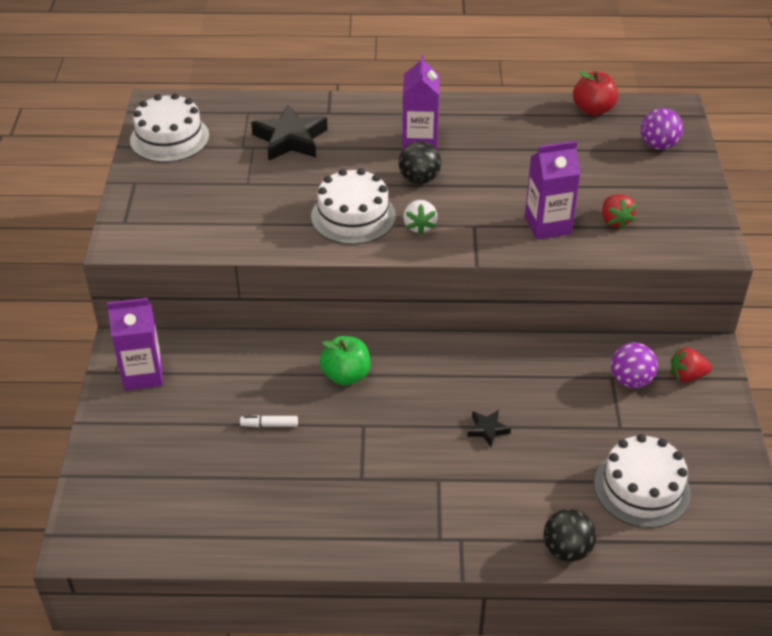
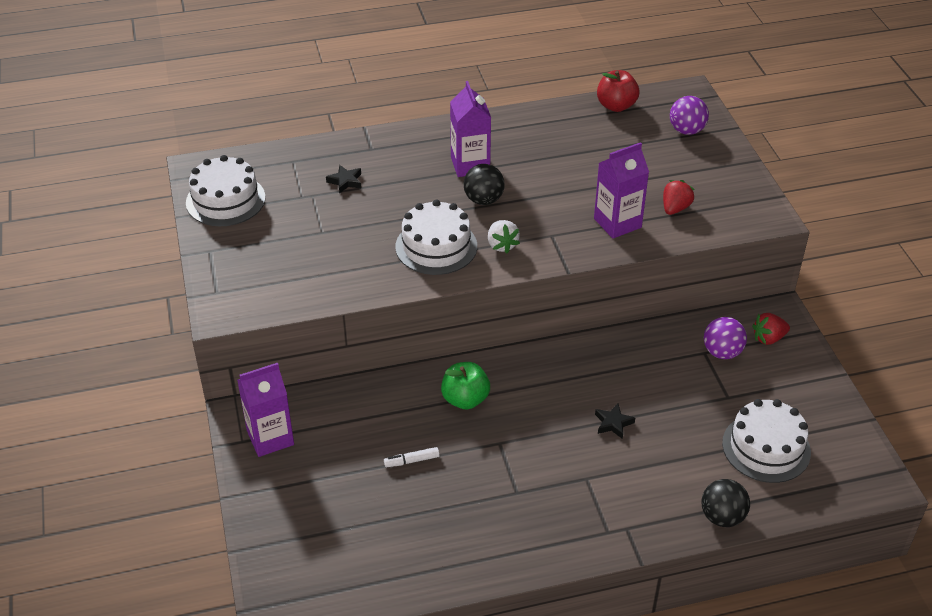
camera: 15 degrees left, 0 degrees up
black star [251,105,328,160] -> black star [326,165,361,194], size x0.49
red strawberry [602,194,636,229] -> red strawberry turned 120 degrees counterclockwise [663,180,695,215]

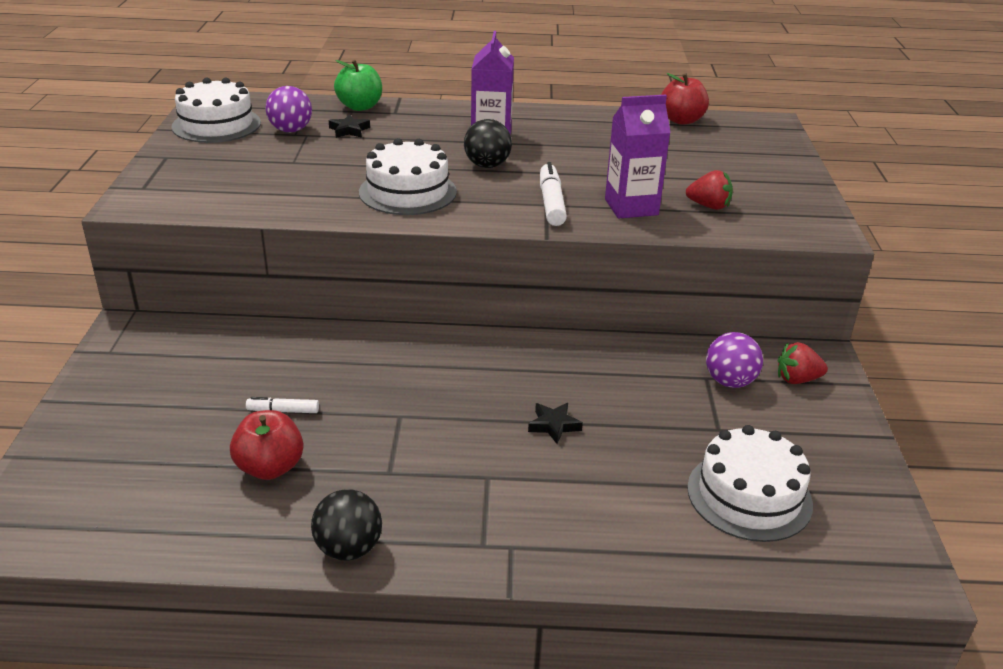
camera: 15 degrees right, 10 degrees down
purple carton [237,363,294,457] -> none
green apple [441,362,490,409] -> green apple moved to [334,60,382,111]
white strawberry [488,220,520,253] -> none
red strawberry [663,180,695,215] -> red strawberry turned 60 degrees clockwise [686,170,733,210]
purple ball [670,96,709,135] -> purple ball moved to [265,86,312,132]
black ball [701,479,750,527] -> black ball moved to [311,489,382,560]
none -> red apple [230,410,304,480]
none -> white marker [540,162,567,226]

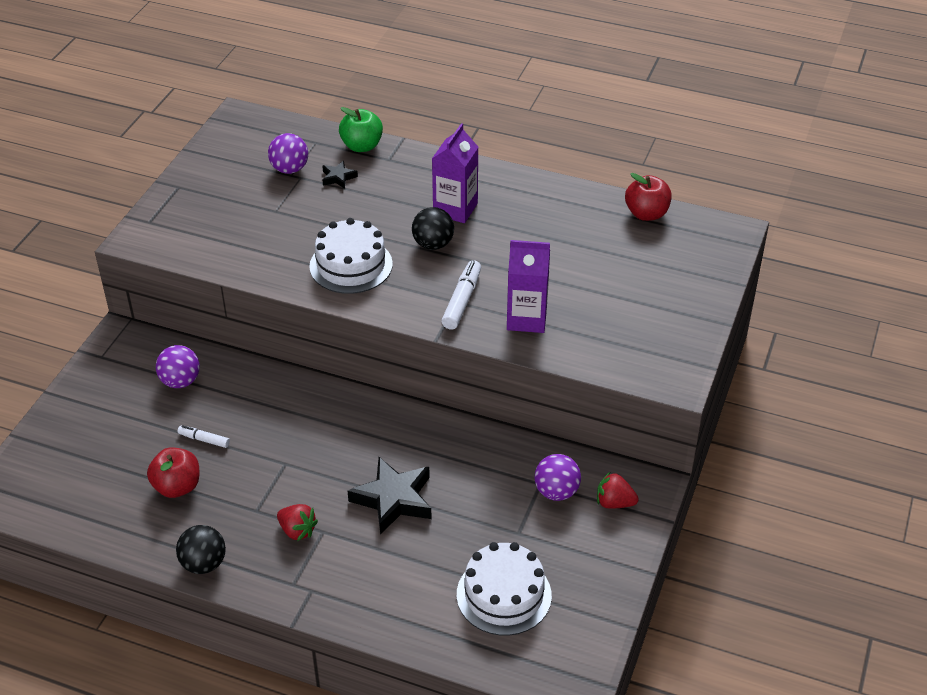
camera: 20 degrees right, 10 degrees up
white cake [171,78,261,143] -> none
black star [528,403,583,444] -> black star [348,457,432,535], size x2.03
red strawberry [686,170,733,210] -> red strawberry moved to [277,504,318,541]
none -> purple ball [156,345,200,388]

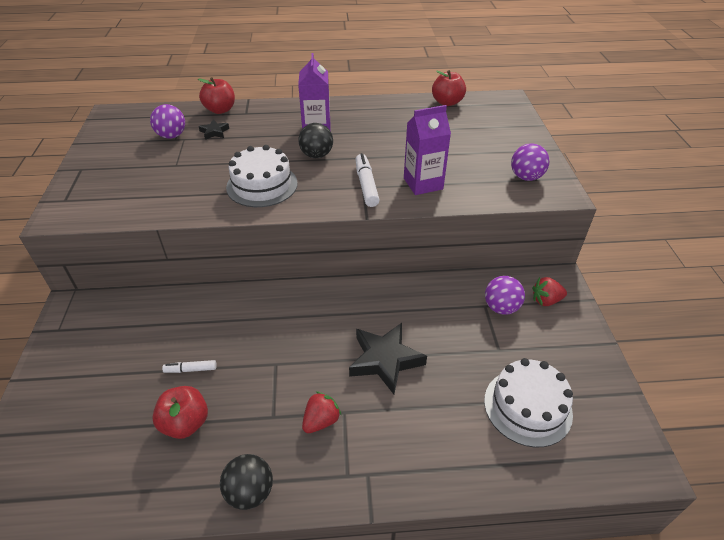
camera: 25 degrees left, 0 degrees up
purple ball [156,345,200,388] -> purple ball moved to [511,144,549,181]
red strawberry [277,504,318,541] -> red strawberry turned 60 degrees counterclockwise [302,391,341,433]
green apple [339,107,383,152] -> red apple [198,77,235,114]

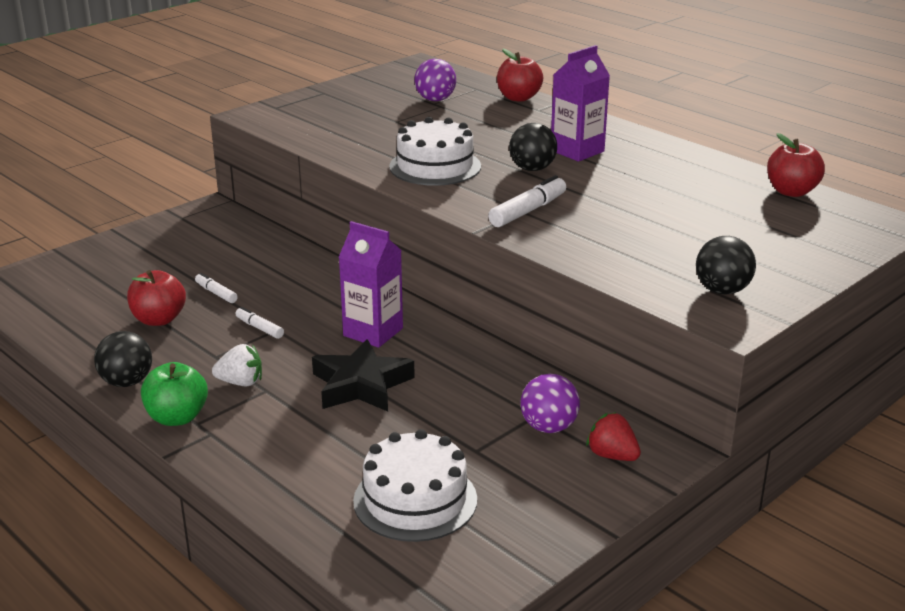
camera: 50 degrees right, 15 degrees down
black star [198,120,229,140] -> none
red strawberry [302,391,341,433] -> white strawberry [212,344,262,386]
purple carton [404,105,451,195] -> purple carton moved to [339,221,403,348]
purple ball [511,144,549,181] -> black ball [696,236,756,294]
none -> green apple [141,362,208,426]
none -> white marker [235,307,284,339]

